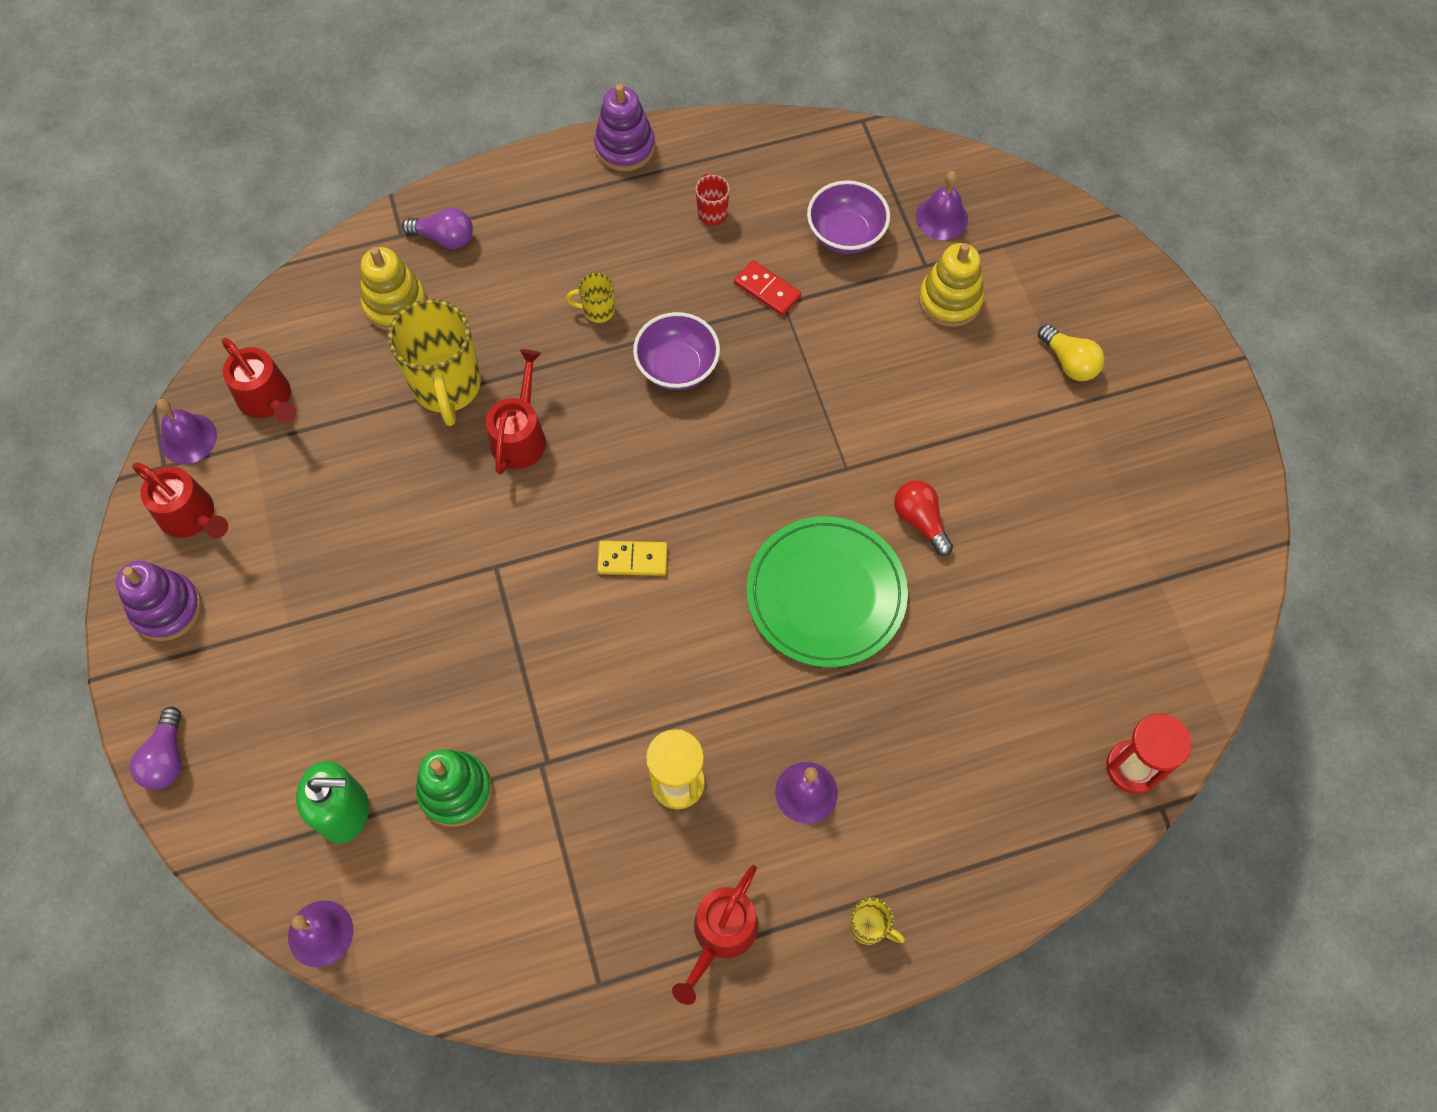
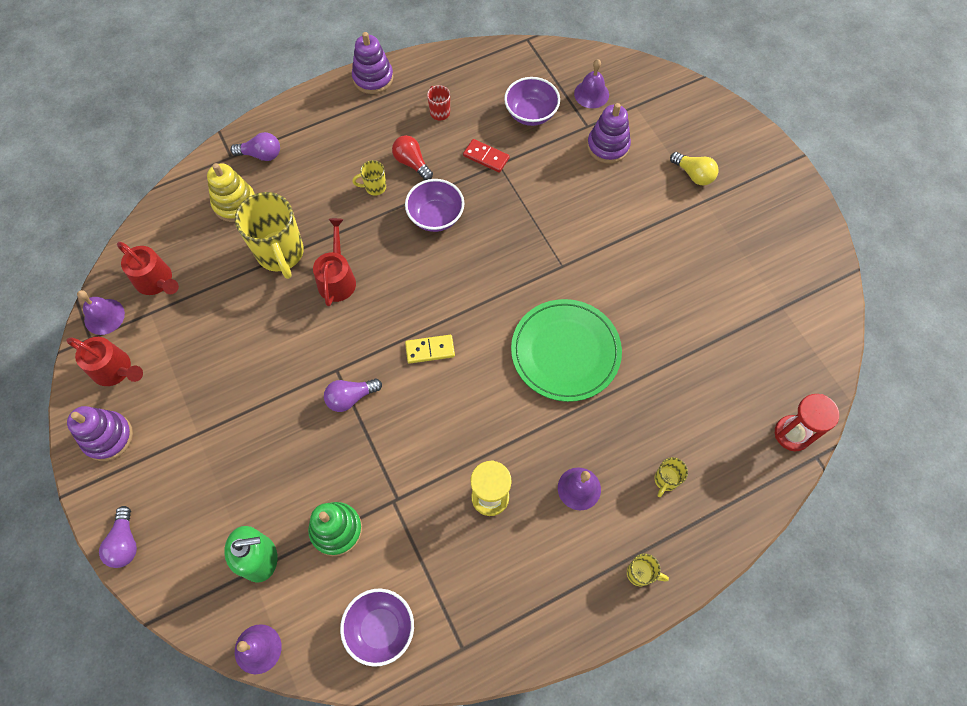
camera: 10 degrees left, 0 degrees up
red watering can [672,865,758,1005] -> none
red light bulb [894,480,953,556] -> red light bulb moved to [392,135,433,180]
yellow stacking toy [919,243,984,327] -> purple stacking toy [587,103,631,164]
none -> purple light bulb [324,379,382,412]
none -> purple bowl [340,589,414,667]
none -> yellow mug [655,457,688,497]

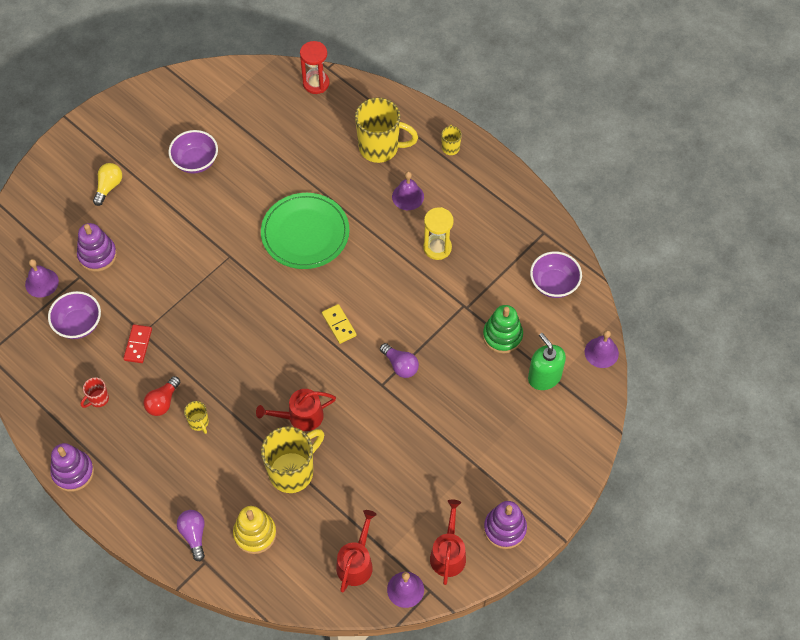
camera: 110 degrees left, 5 degrees down
purple light bulb [99,506,137,568] -> none
purple bowl [405,179,464,232] -> purple bowl moved to [169,130,218,174]
yellow mug [655,457,688,497] -> yellow mug [355,97,418,163], size x2.20

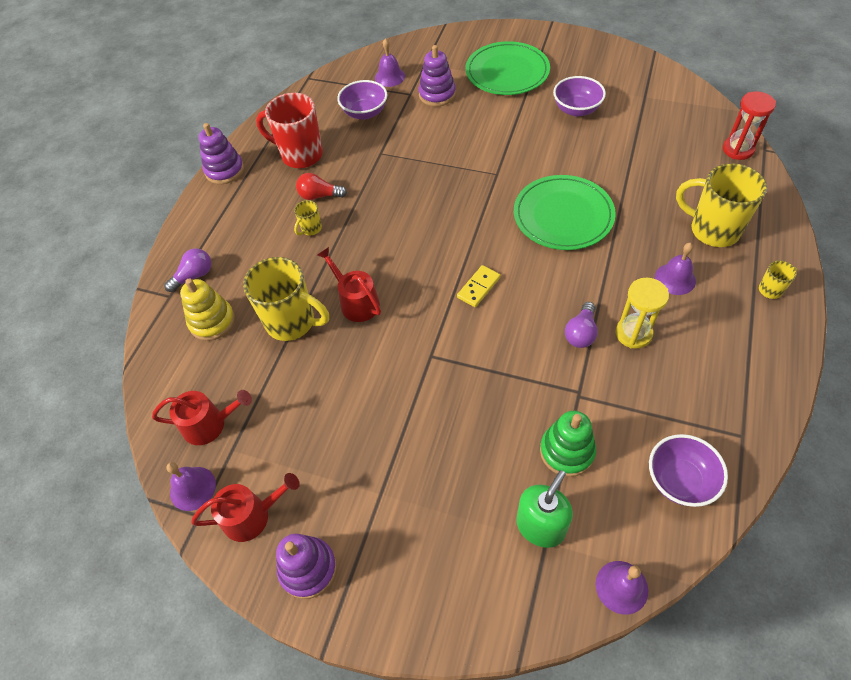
camera: 70 degrees right, 5 degrees down
red mug [81,377,109,408] -> red mug [256,93,323,168], size x2.20
yellow light bulb [93,163,122,206] -> green plate [465,41,550,95]
red domino [123,324,152,363] -> none
yellow mug [355,97,418,163] -> yellow mug turned 135 degrees clockwise [676,163,767,247]
purple light bulb [380,343,419,378] -> purple light bulb moved to [565,302,598,348]

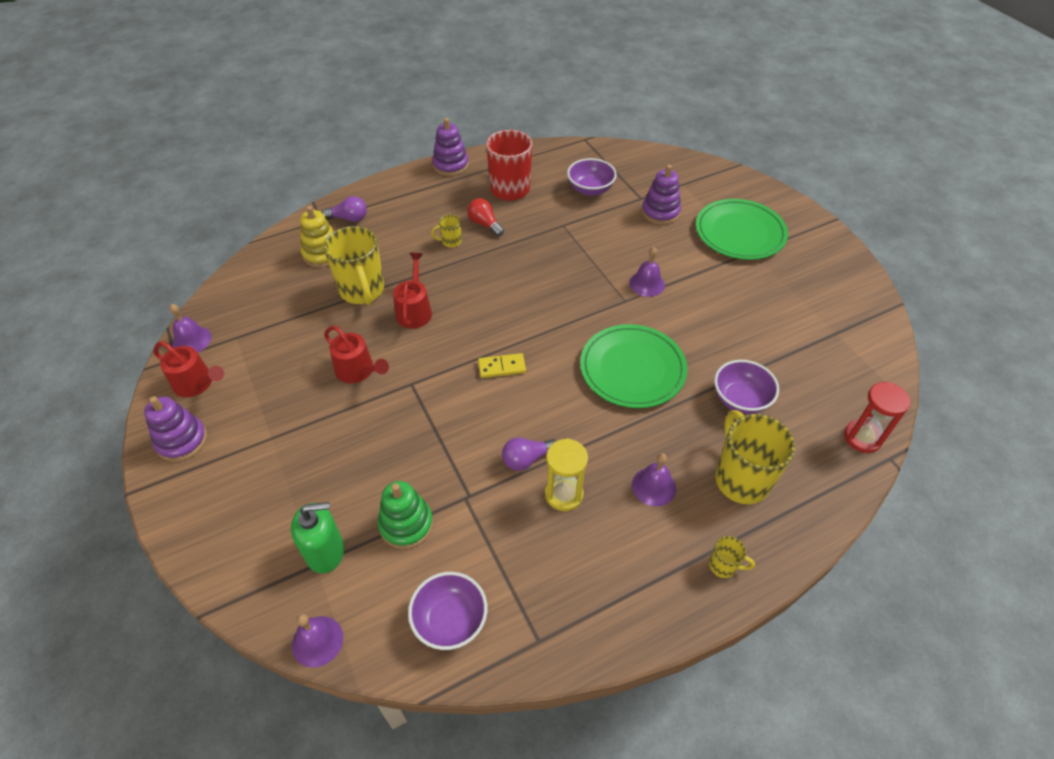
camera: 40 degrees right, 5 degrees down
red watering can [152,390,252,445] -> red watering can moved to [324,326,389,383]
purple bell [375,38,405,87] -> purple bell moved to [629,247,665,297]
purple bowl [553,76,606,116] -> purple bowl moved to [714,360,779,414]

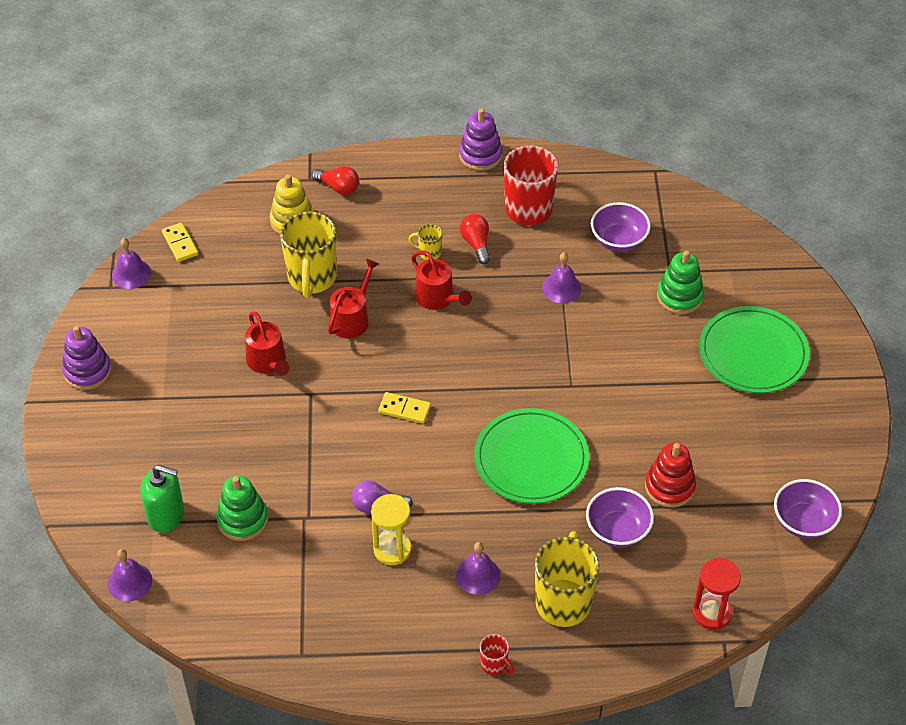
camera: 25 degrees right, 0 degrees up
red watering can [153,341,224,397] -> red watering can moved to [411,250,472,310]
purple light bulb [322,196,367,222] -> red light bulb [311,166,359,195]
purple bowl [408,572,487,650] -> purple bowl moved to [774,479,842,539]
purple bell [629,247,665,297] -> purple bell moved to [542,252,581,303]
purple stacking toy [642,165,681,225] -> green stacking toy [657,250,704,314]
yellow mug [709,536,755,578] -> red mug [480,634,514,675]
none -> yellow domino [162,222,198,262]
none -> red stacking toy [645,443,696,508]

